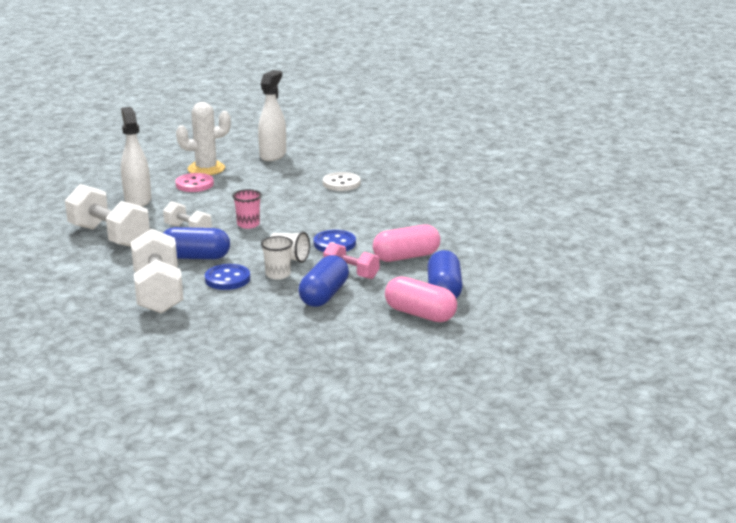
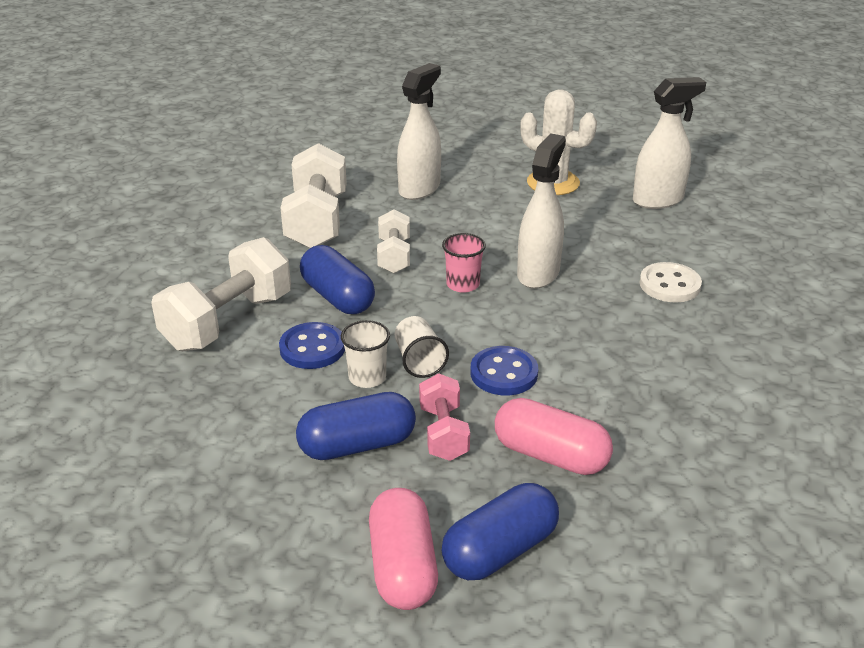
camera: 50 degrees right, 10 degrees up
pink button [176,173,214,192] -> none
none -> white spray bottle [517,133,566,289]

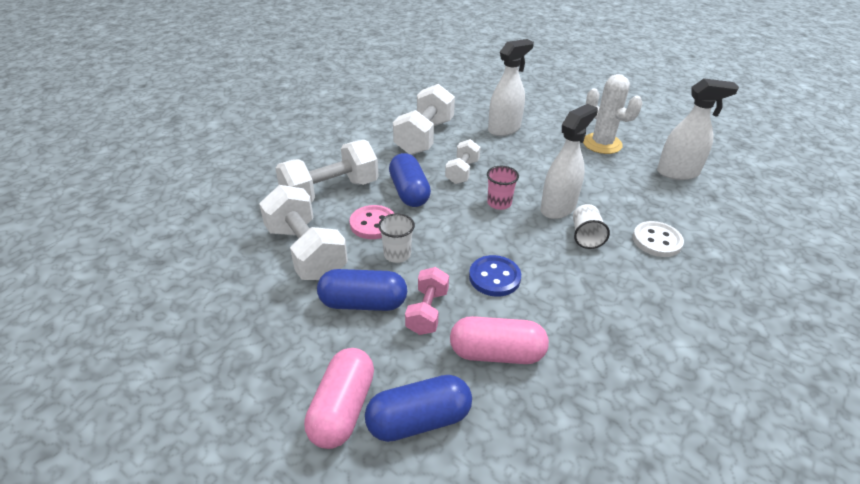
camera: 20 degrees right, 5 degrees up
blue button [279,322,345,369] -> pink button [350,205,395,239]
white cup [395,316,449,378] -> white cup moved to [573,204,610,249]
pink capsule [495,398,613,475] -> pink capsule turned 45 degrees counterclockwise [450,316,549,364]
none -> white dumbbell [259,185,348,280]

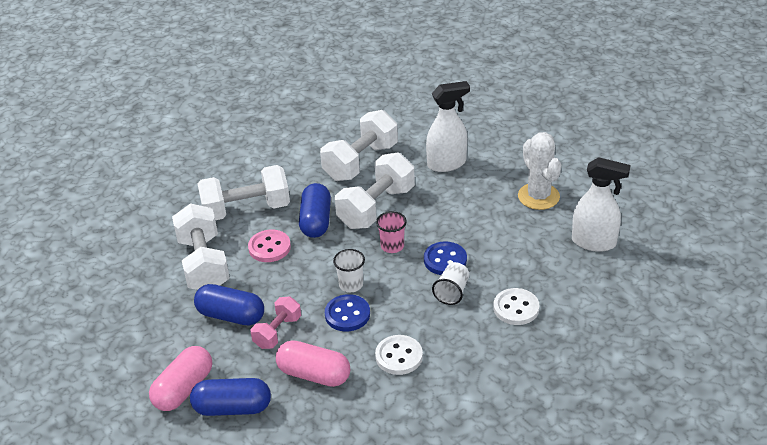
camera: 20 degrees right, 0 degrees up
white cup [378,213,415,263] -> white cup moved to [333,249,365,292]
white dumbbell [445,139,481,184] -> white dumbbell [335,153,415,229], size x1.76
white spray bottle [540,104,598,219] -> blue button [424,241,467,275]
none -> white button [375,335,423,375]

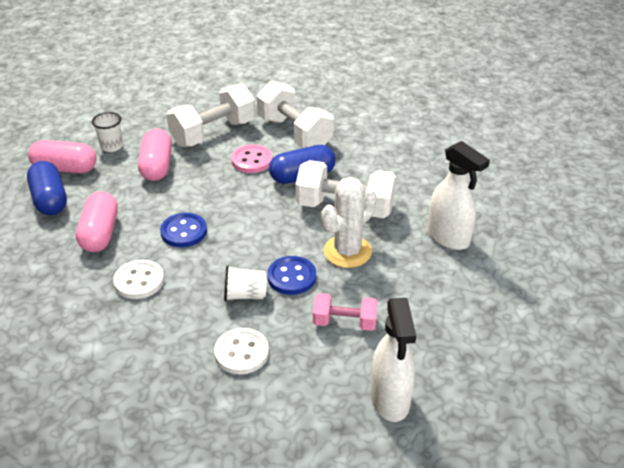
camera: 65 degrees right, 0 degrees up
blue capsule [194,284,264,325] -> pink capsule [138,128,172,181]
pink dumbbell [251,296,301,349] -> pink dumbbell moved to [313,293,378,331]
white dumbbell [320,110,398,181] -> none
white cup [333,249,365,292] -> white cup moved to [92,112,123,152]
pink cup [376,211,407,253] -> none
white cactus [518,132,561,210] -> white cactus moved to [321,177,377,268]

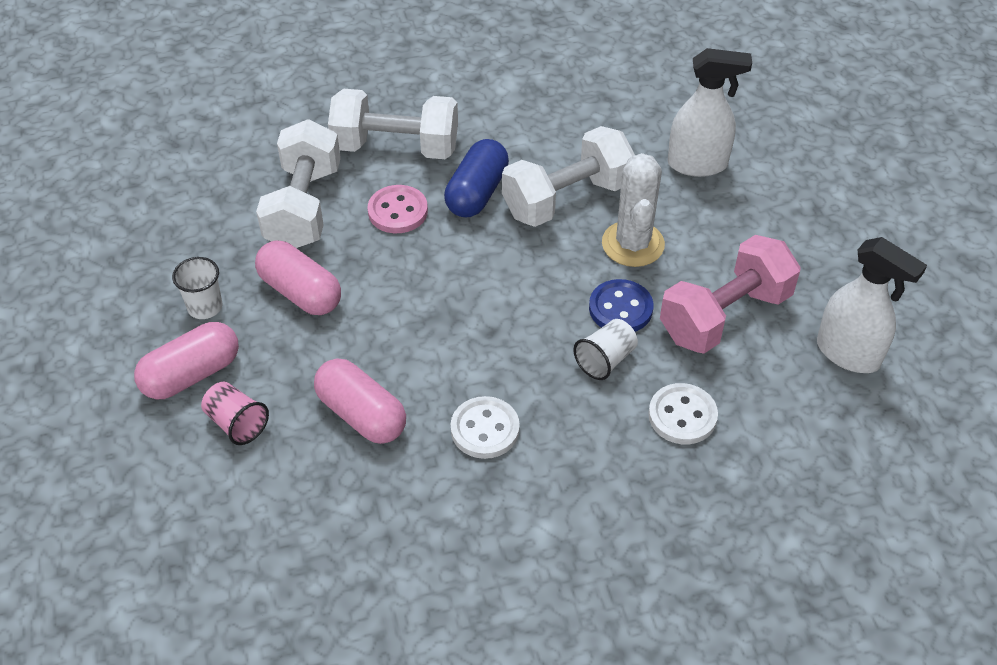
camera: 45 degrees left, 10 degrees up
blue capsule [27,161,67,215] -> pink cup [201,382,269,445]
blue button [160,213,207,247] -> none
pink dumbbell [313,293,378,331] -> pink dumbbell [660,235,801,354], size x1.76

